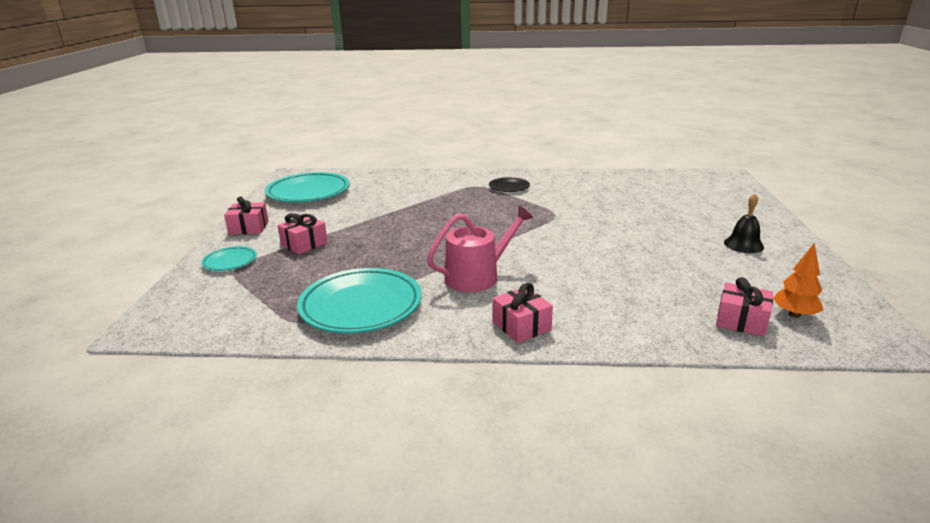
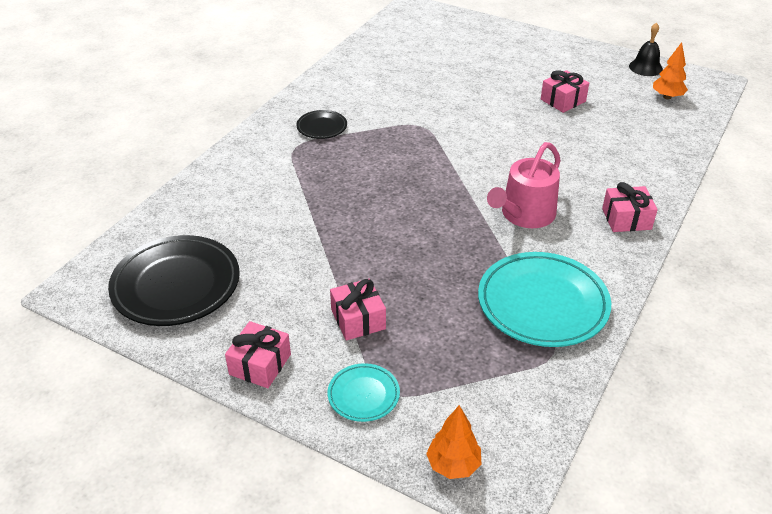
camera: 65 degrees left, 15 degrees up
turquoise plate [265,172,350,203] -> black plate [108,235,240,326]
pink watering can [427,206,533,292] -> pink watering can turned 135 degrees counterclockwise [487,142,561,228]
pink gift [716,277,773,337] -> pink gift moved to [541,70,589,113]
black bell [724,194,764,253] -> black bell moved to [629,23,663,76]
none -> orange tree [426,405,481,479]

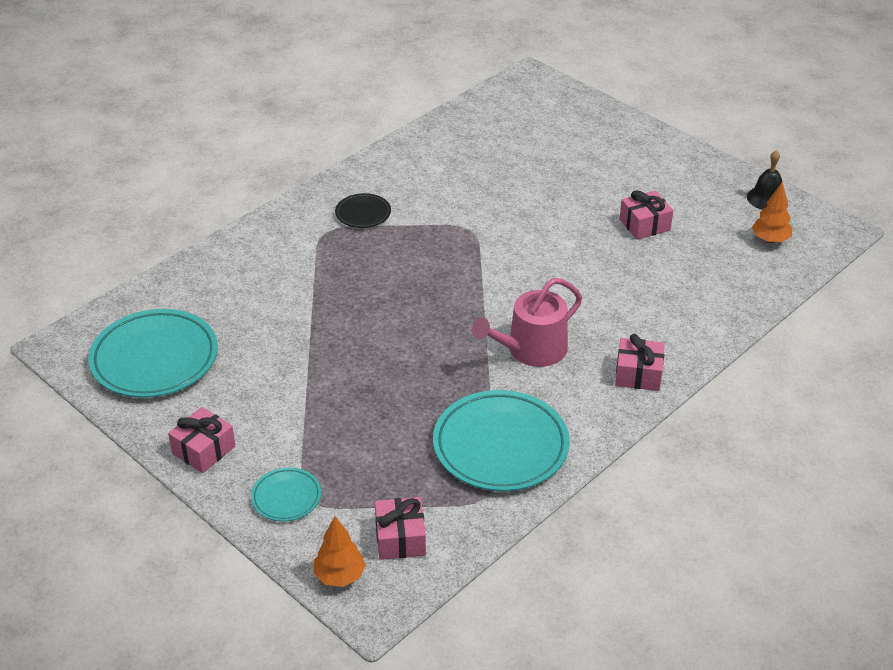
camera: 15 degrees right, 0 degrees up
black plate [108,235,240,326] -> turquoise plate [88,309,218,398]
pink gift [330,279,386,341] -> pink gift moved to [375,497,426,560]

